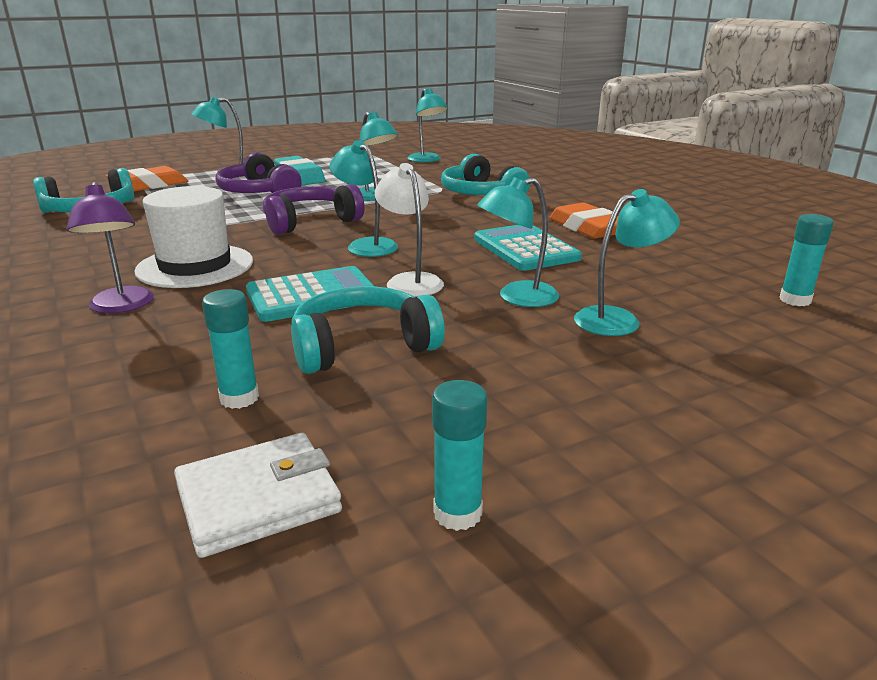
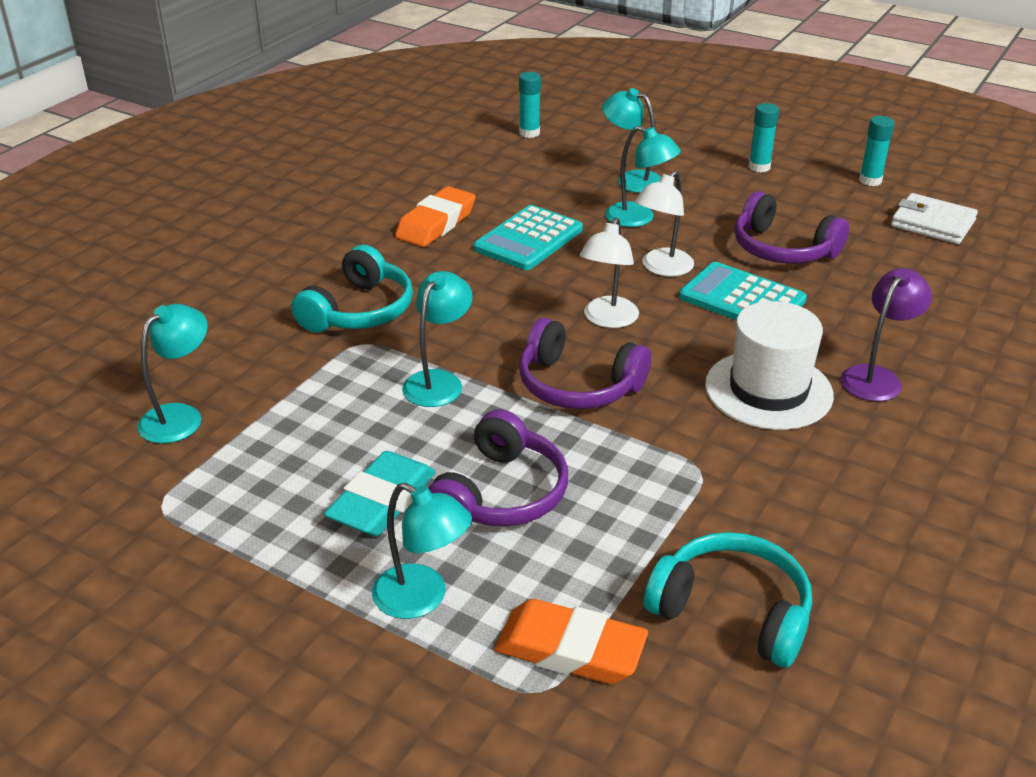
camera: 120 degrees left, 10 degrees up
turquoise glue stick [202,289,259,409] -> turquoise glue stick moved to [749,103,779,172]
turquoise headphones [291,286,445,374] -> purple headphones [734,191,849,264]
turquoise lamp [330,140,398,257] -> white lamp [580,217,639,328]

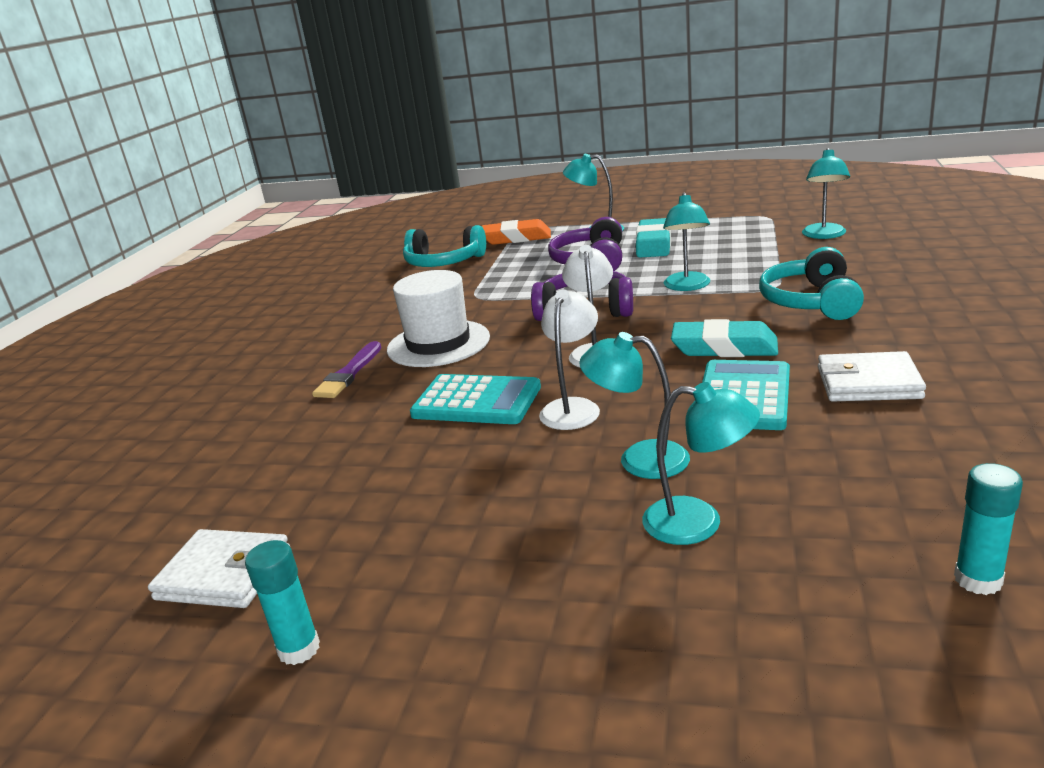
camera: 165 degrees right, 10 degrees down
orange eraser [395,186,476,247] -> white wallet [818,351,926,402]
purple headphones [734,191,849,264] -> none
turquoise glue stick [749,103,779,172] -> none
purple lamp [841,268,932,401] -> purple brush [312,341,381,398]
none -> turquoise eraser [671,319,778,357]

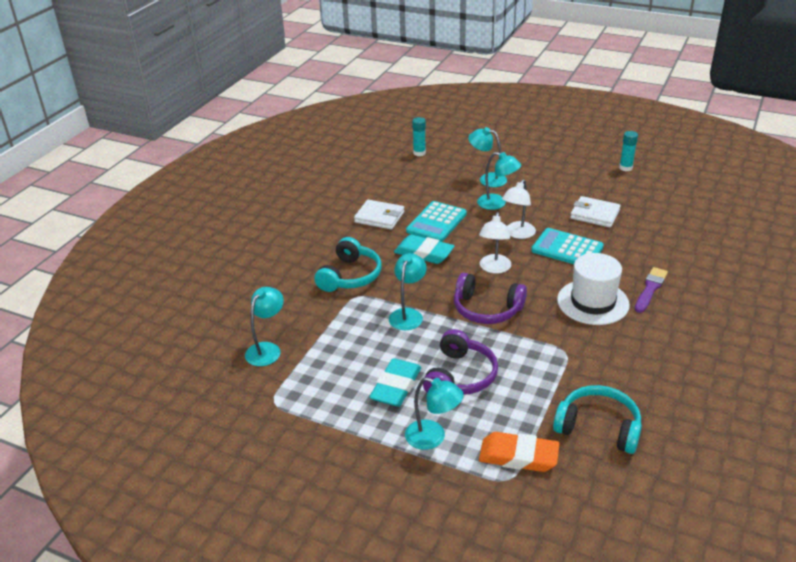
camera: 170 degrees left, 10 degrees up
white wallet [148,529,290,608] -> white wallet moved to [570,196,620,227]

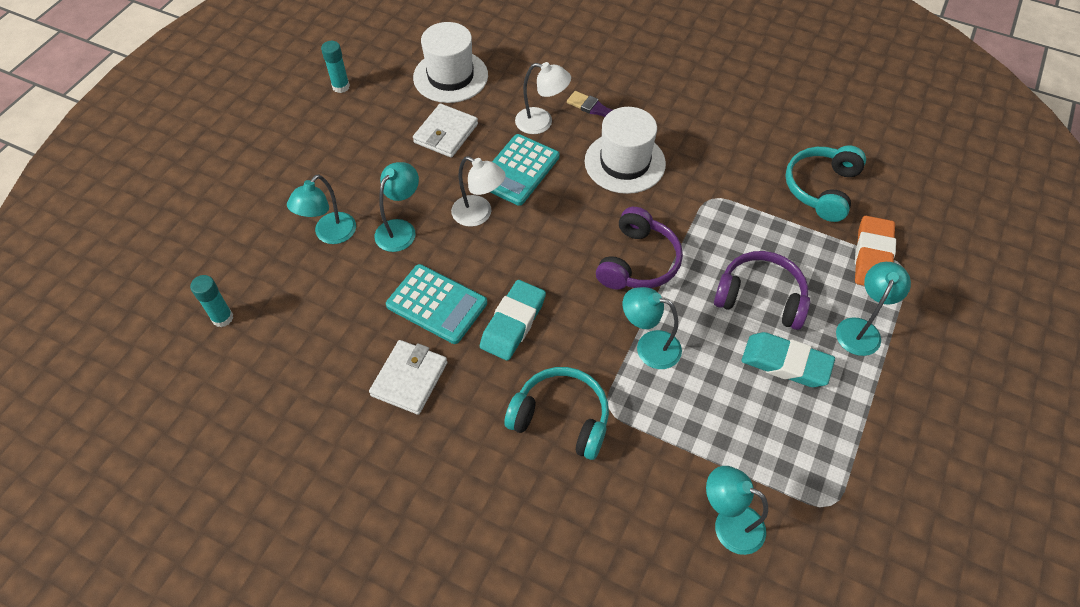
camera: 90 degrees left, 20 degrees up
white lamp [479,212,511,274] -> white lamp moved to [515,62,571,134]
none -> white hat [413,22,488,103]

